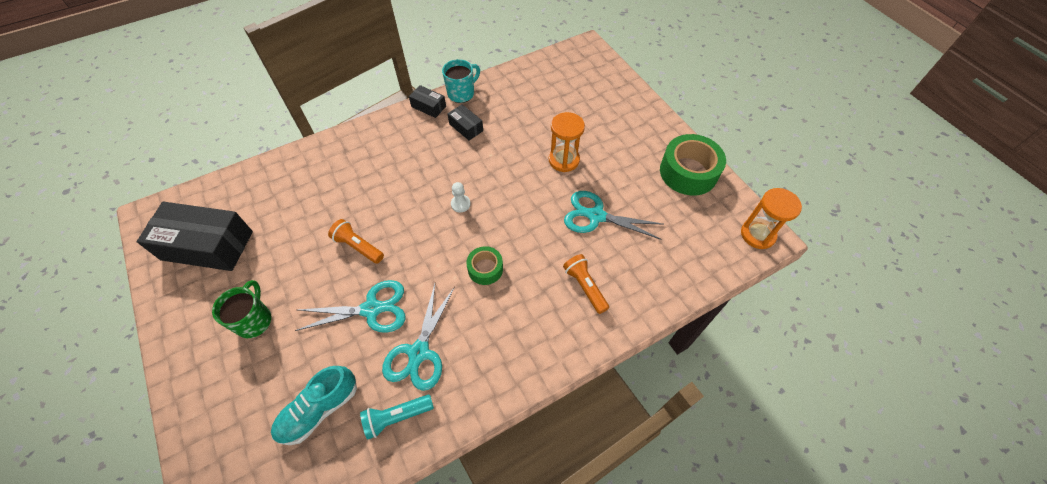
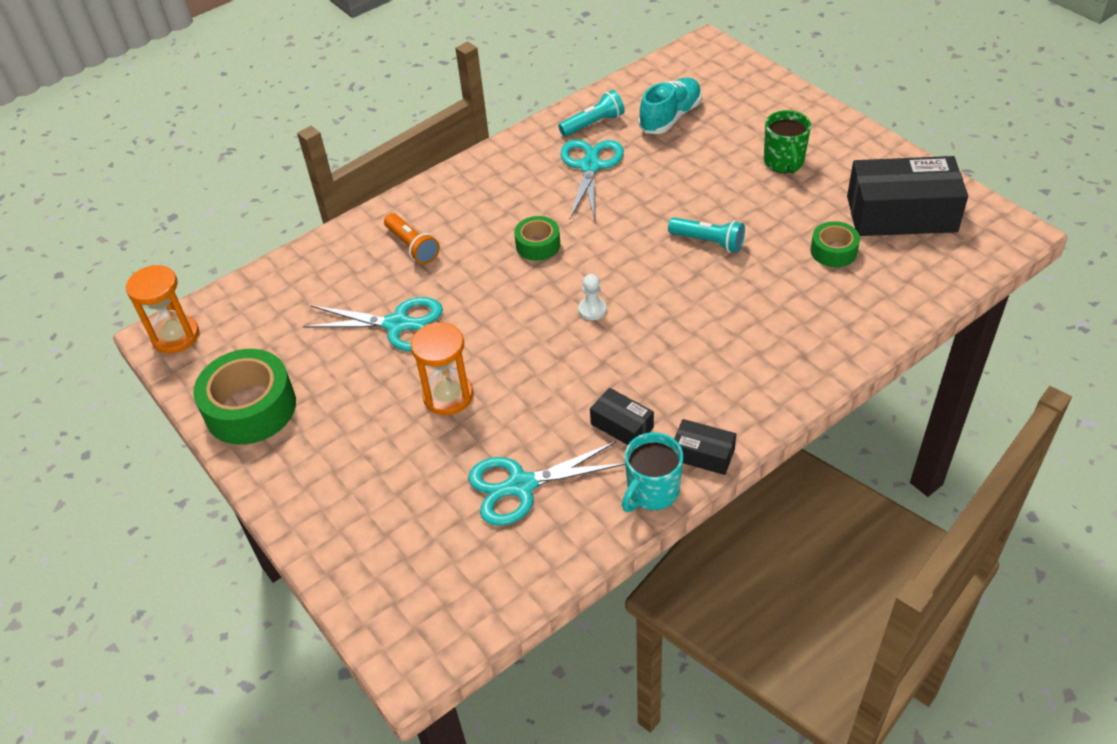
camera: 175 degrees right, 10 degrees down
turquoise scissors [295,280,406,333] -> turquoise scissors moved to [468,441,625,526]
orange flashlight [328,219,384,264] -> turquoise flashlight [668,217,745,253]
none -> green tape [811,221,860,267]

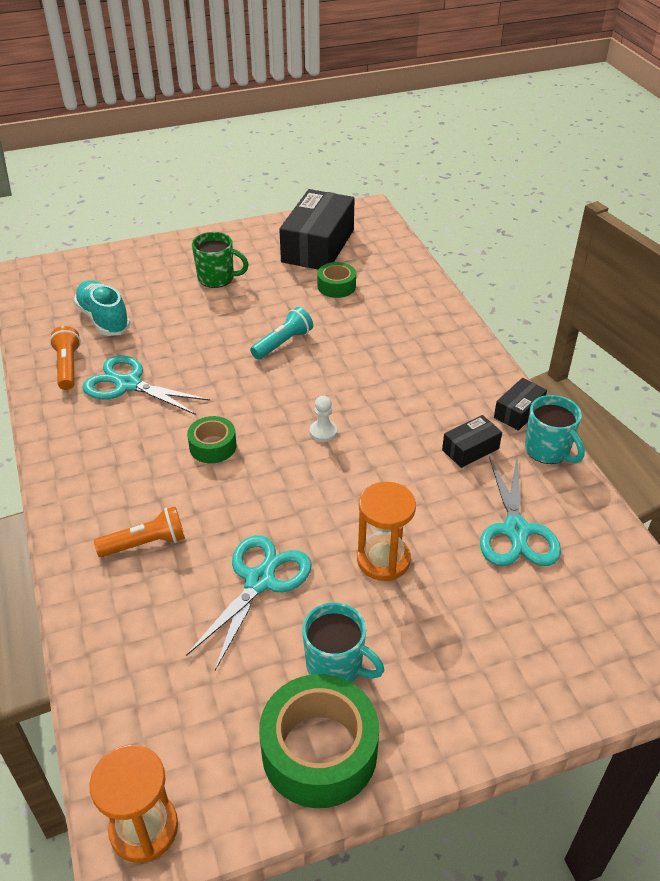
camera: 75 degrees left, 5 degrees down
turquoise flashlight [558,90,625,137] -> orange flashlight [50,326,81,390]
none -> turquoise mug [302,602,384,683]

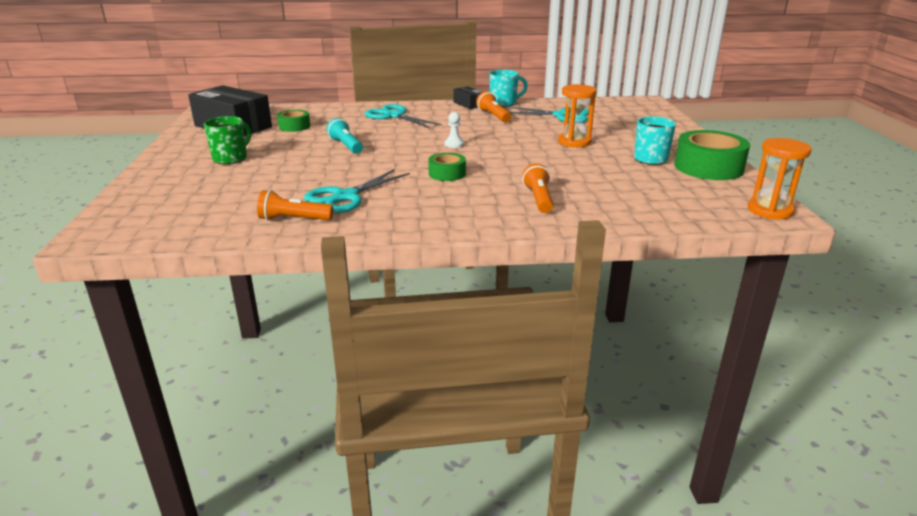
camera: 75 degrees left, 15 degrees down
turquoise shoe [74,280,131,336] -> none
turquoise scissors [186,535,312,670] -> turquoise scissors moved to [365,104,442,128]
black box [442,415,502,468] -> orange flashlight [476,91,511,122]

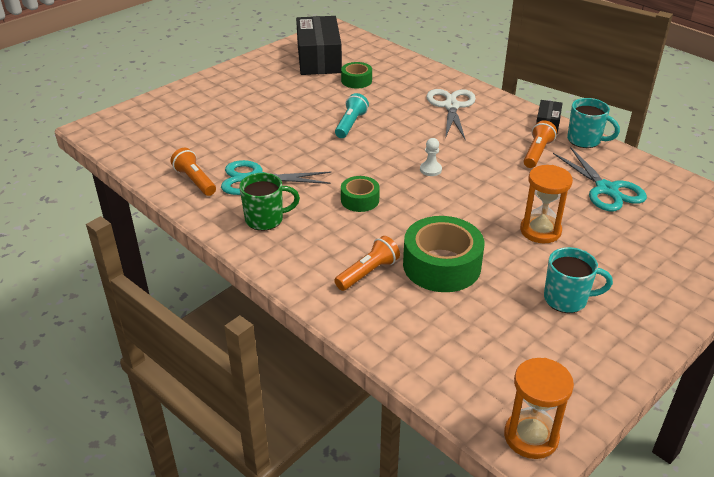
camera: 50 degrees right, 10 degrees up
green mug [204,116,251,164] -> green mug moved to [239,173,300,231]
turquoise scissors [365,104,442,128] -> white scissors [427,89,476,140]
green tape [674,130,750,180] -> green tape moved to [403,216,484,292]

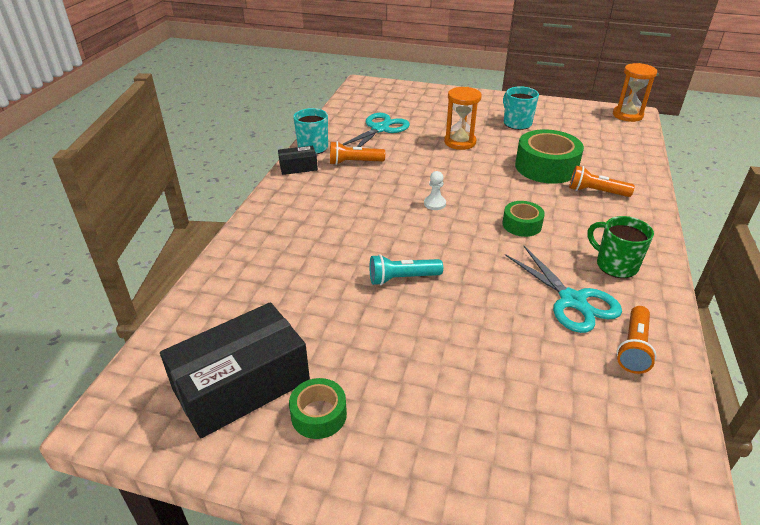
camera: 120 degrees left, 0 degrees up
green tape [341,62,372,88] -> green tape moved to [289,378,347,439]
white scissors [427,89,476,140] -> none

